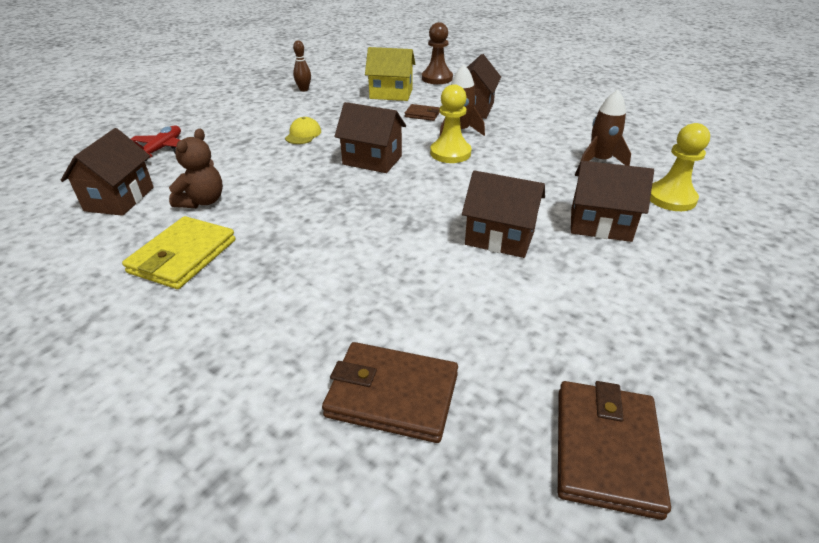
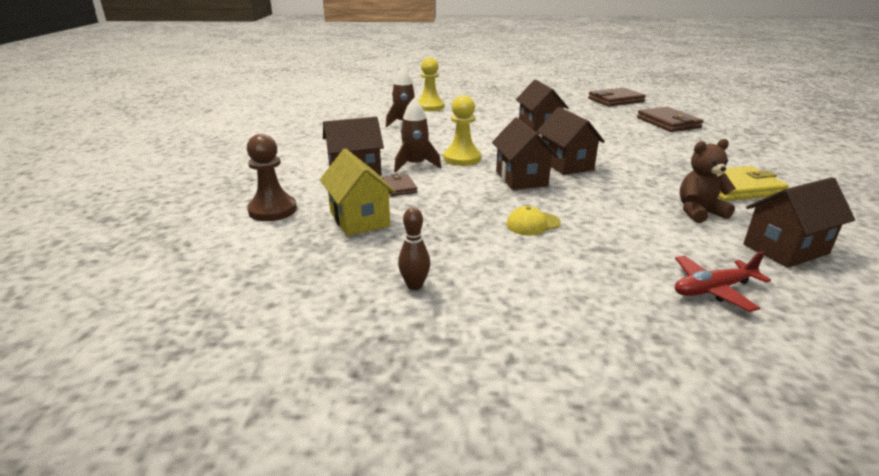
camera: 125 degrees left, 10 degrees down
brown house [571,161,654,242] -> brown house moved to [537,107,605,175]

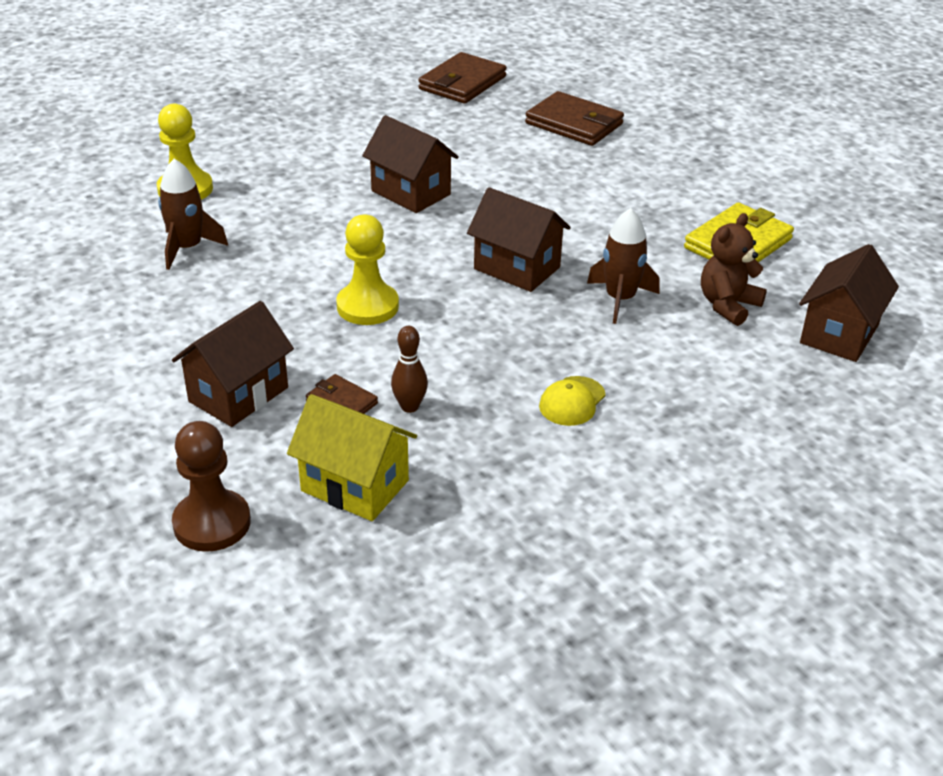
camera: 35 degrees left, 10 degrees up
brown rocket [394,98,441,173] -> brown rocket moved to [587,208,660,324]
brown bowling pin [398,207,430,290] -> brown bowling pin moved to [391,326,428,413]
brown house [492,117,558,190] -> none
red plane [675,251,771,312] -> none

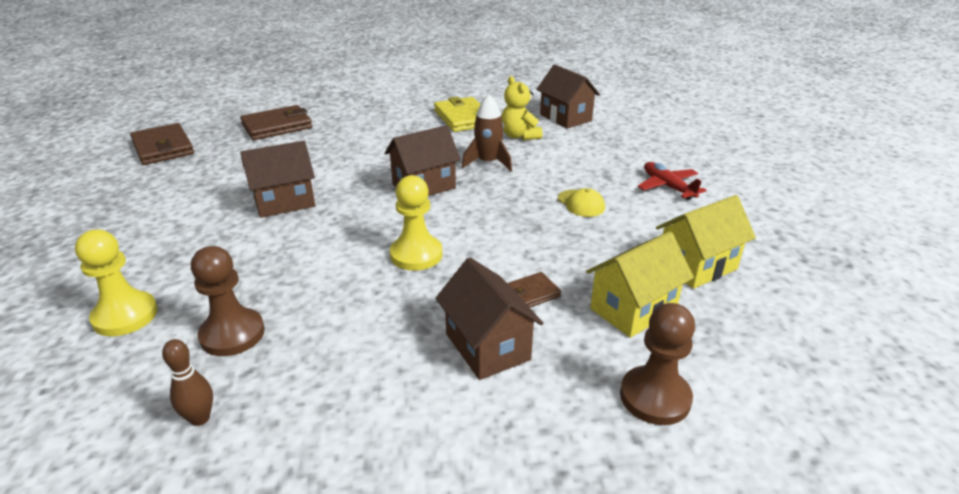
camera: 65 degrees left, 5 degrees down
brown rocket [158,159,228,270] -> brown pawn [191,246,265,356]
brown bowling pin [391,326,428,413] -> brown bowling pin moved to [162,339,213,426]
brown teddy bear [701,213,767,326] -> yellow teddy bear [501,76,542,140]
none -> red plane [638,162,707,200]
none -> yellow house [656,195,756,289]

